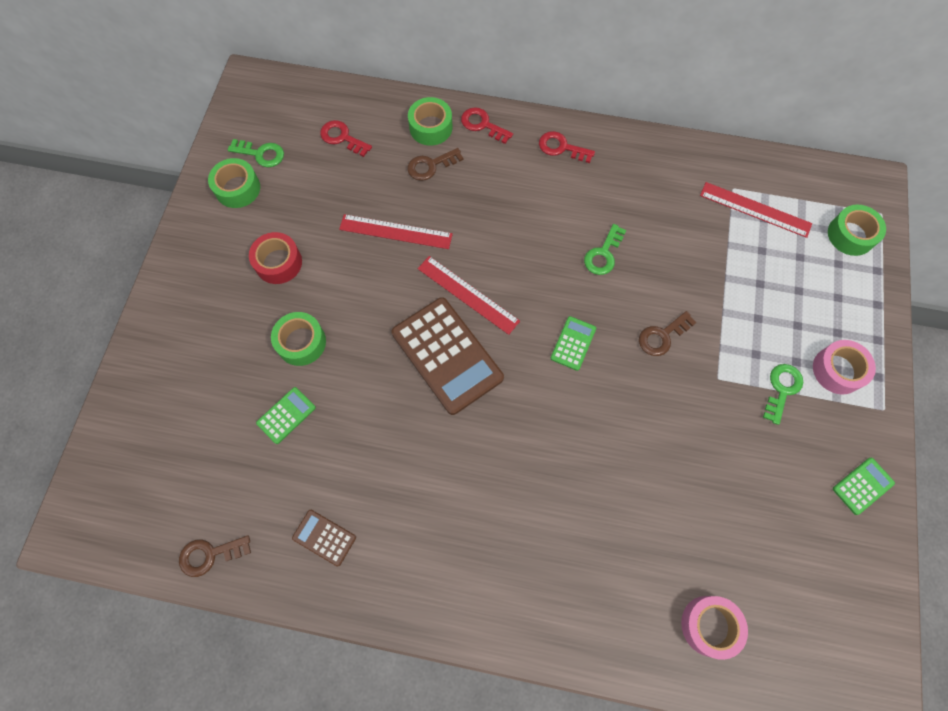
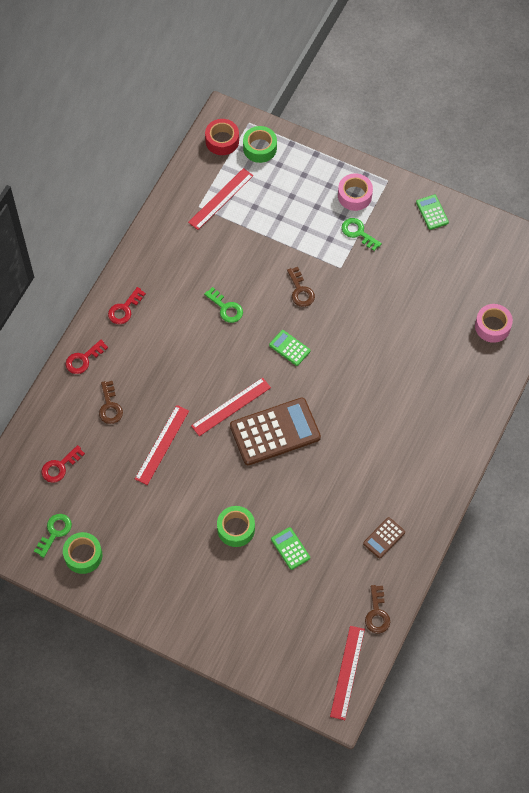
camera: 75 degrees left, 5 degrees down
red tape [249,232,302,284] -> red tape moved to [205,119,239,155]
green tape [408,97,452,146] -> none
none -> red ruler [330,626,365,720]

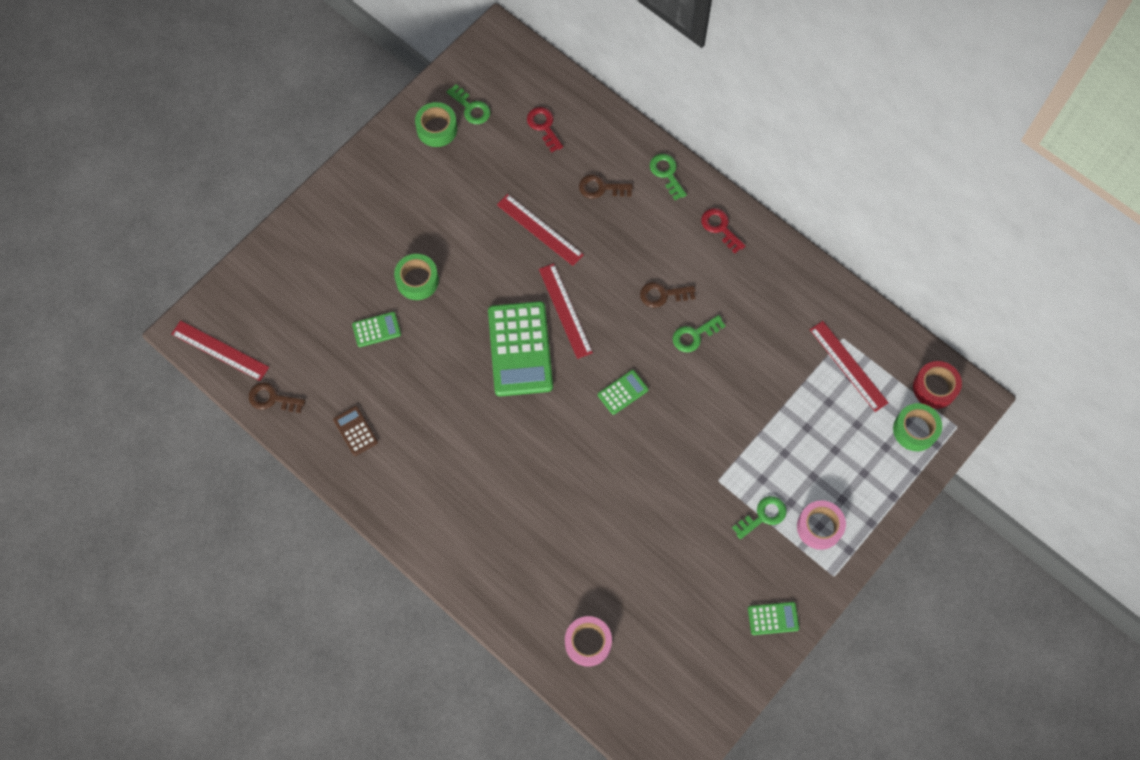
camera: 105 degrees right, 5 degrees up
red key [66,339,108,374] -> green key [650,154,687,200]
brown calculator [230,398,321,465] -> green calculator [488,301,553,396]
brown key [287,267,315,307] -> brown key moved to [640,282,695,308]

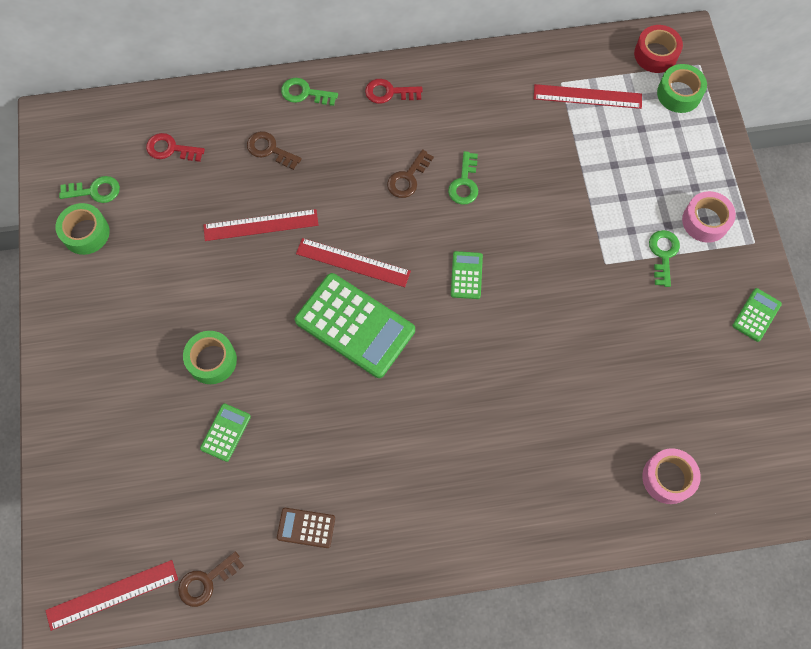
camera: 50 degrees left, 0 degrees up
brown key [579,174,633,199] -> brown key turned 75 degrees clockwise [247,131,302,170]

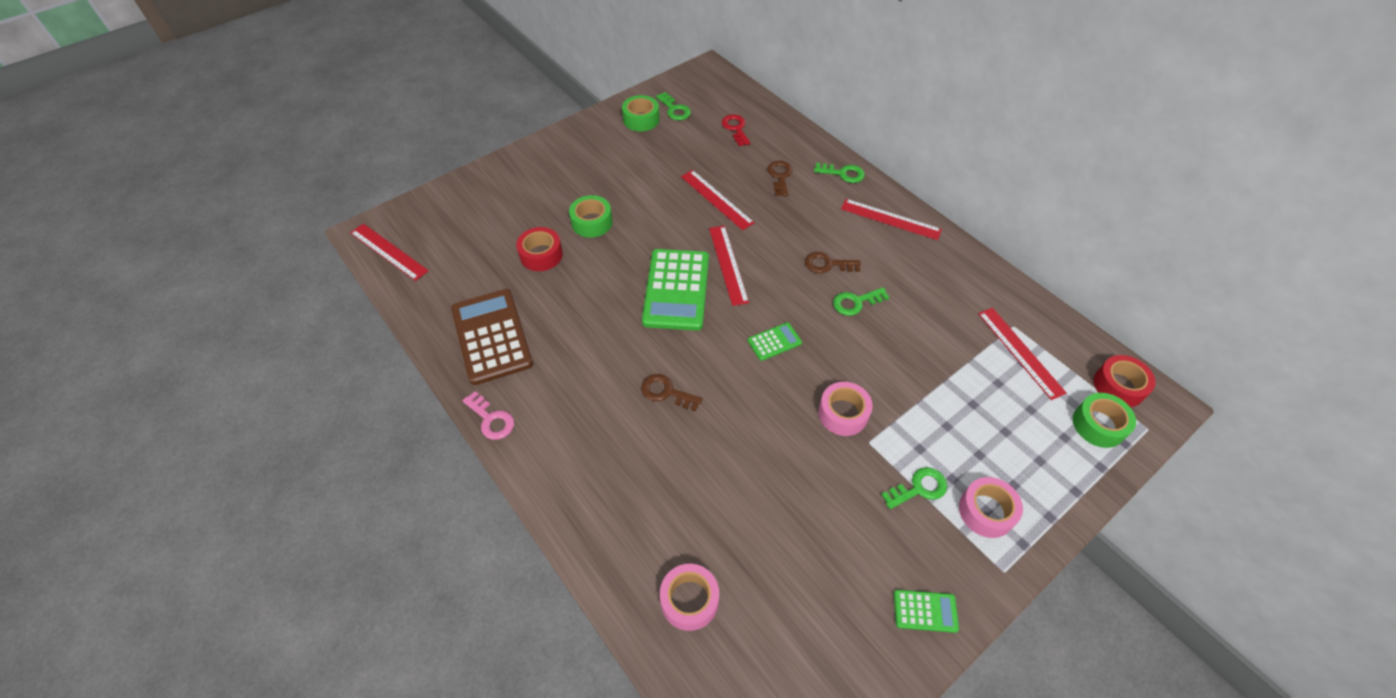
camera: 60 degrees right, 15 degrees down
brown key [178,551,244,607] -> brown key moved to [641,374,703,411]
green calculator [200,403,251,462] -> red tape [516,227,563,271]
brown calculator [277,508,335,548] -> brown calculator [451,289,533,385], size x2.13
green key [281,78,338,106] -> green key turned 120 degrees clockwise [814,163,865,183]
red key [365,79,423,104] -> red ruler [841,199,942,240]
none -> pink key [462,391,514,440]
none -> pink tape [818,382,873,436]

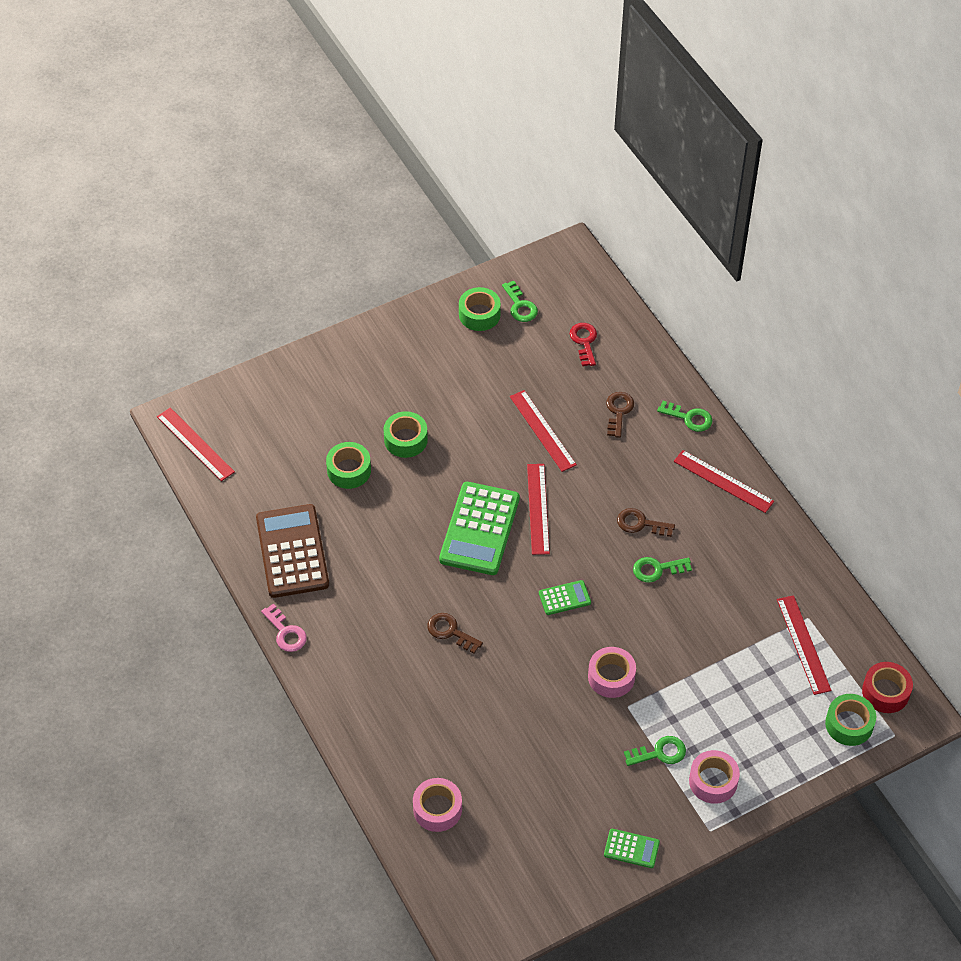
camera: 10 degrees right, 0 degrees up
red tape [516,227,563,271] -> green tape [326,442,371,489]

